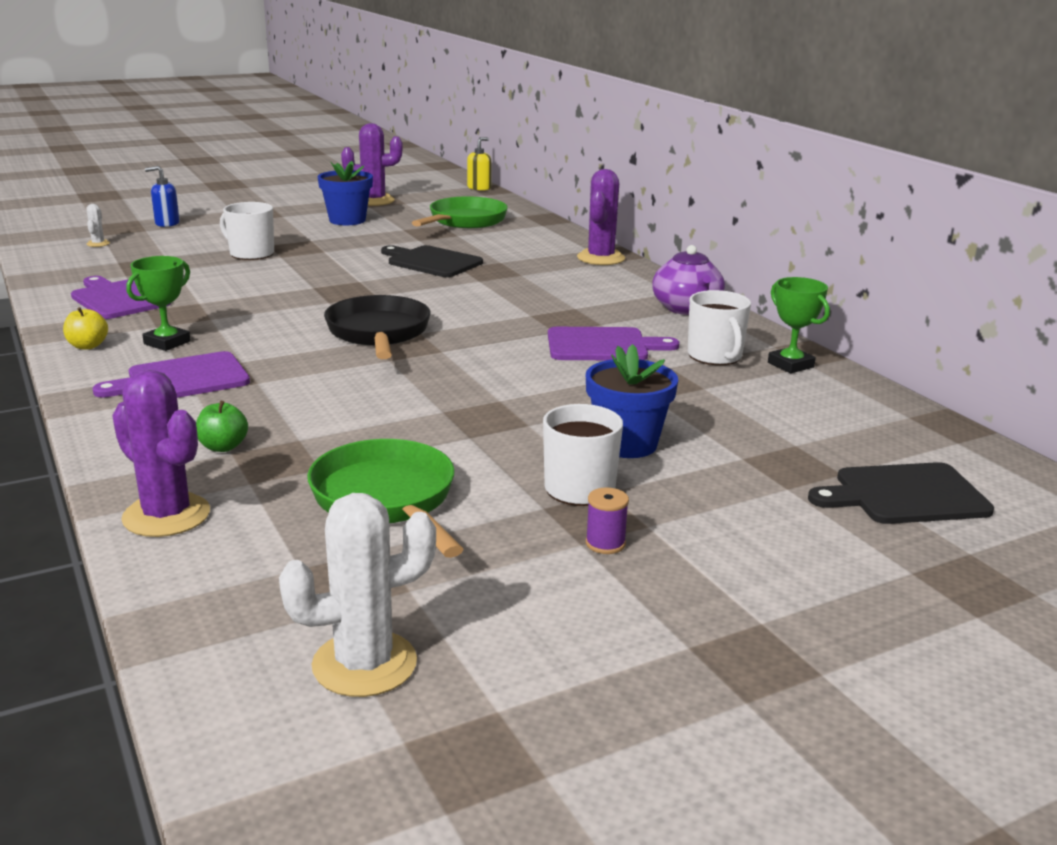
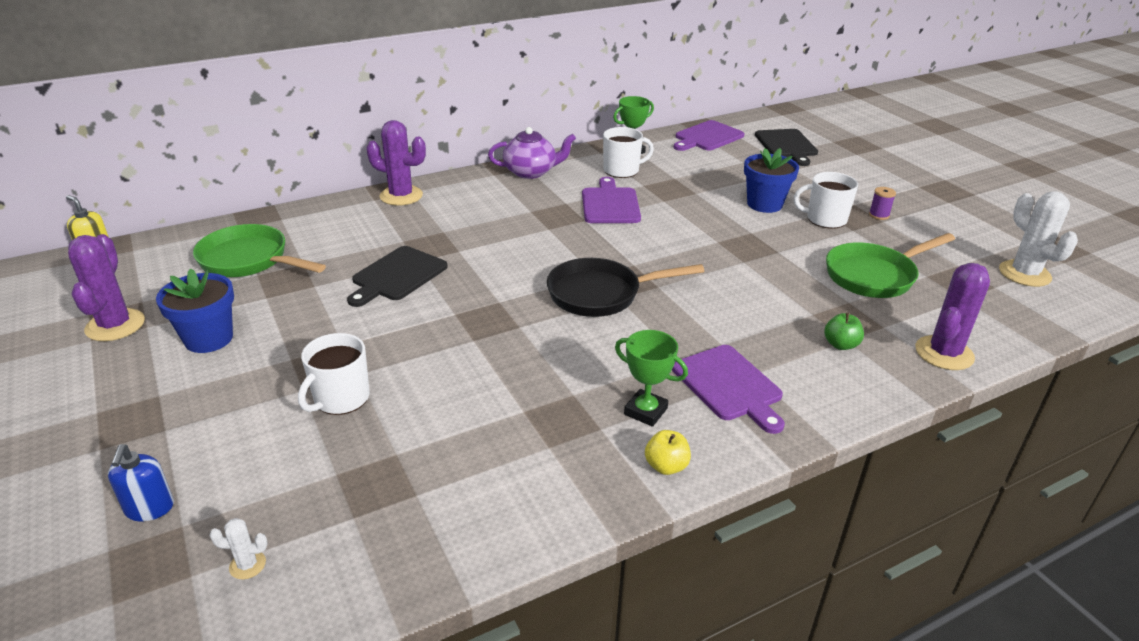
camera: 90 degrees left, 10 degrees up
purple cutting board [71,276,171,319] -> purple cutting board moved to [674,120,745,151]

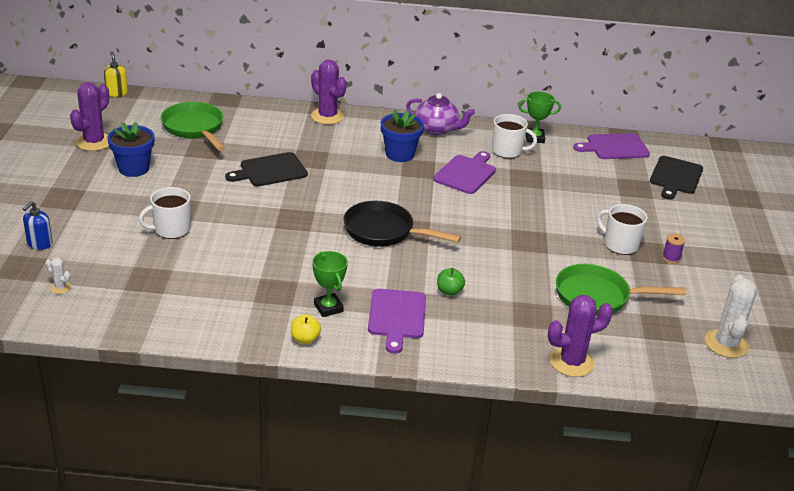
camera: 30 degrees right, 0 degrees up
blue flower pot [744,148,799,213] -> blue flower pot moved to [381,110,424,162]
green apple [824,313,864,350] -> green apple moved to [437,268,465,296]

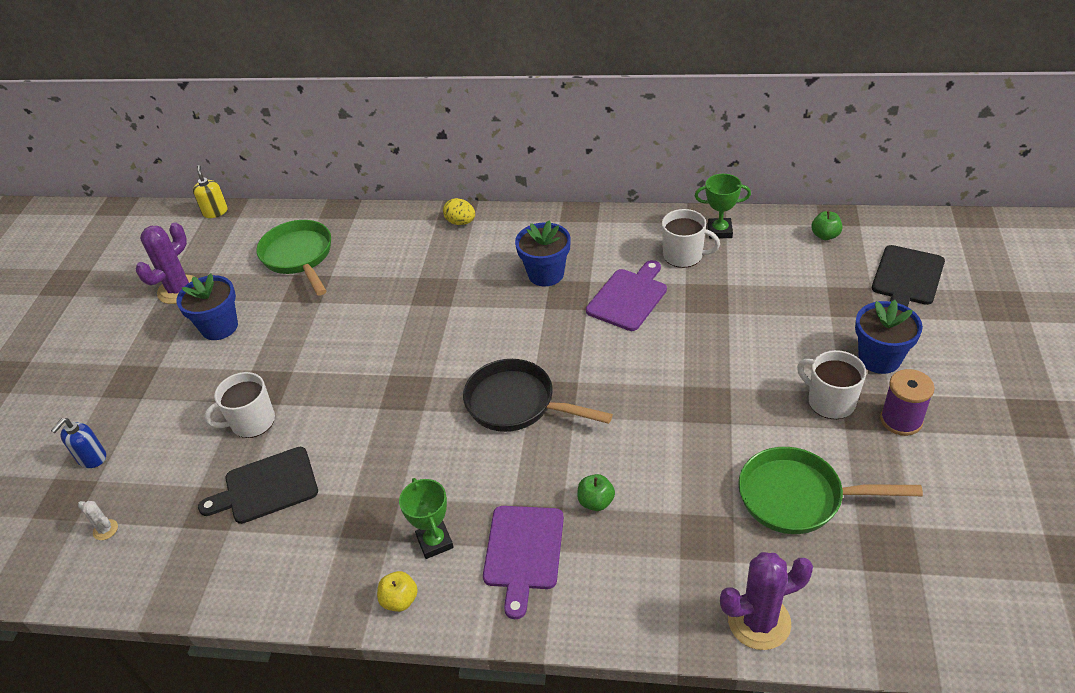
camera: 10 degrees right, 10 degrees up
black cutting board [225,152,308,186] -> black cutting board moved to [198,447,318,524]
purple cactus [311,60,347,124] -> yellow egg [443,198,475,225]
purple teapot [406,93,475,135] -> none
purple cutting board [573,133,650,159] -> green apple [811,211,842,240]
purple spool [662,234,685,264] -> purple spool [880,369,935,436], size x1.66
white cactus [705,275,757,358] -> none
none -> blue flower pot [855,300,923,374]

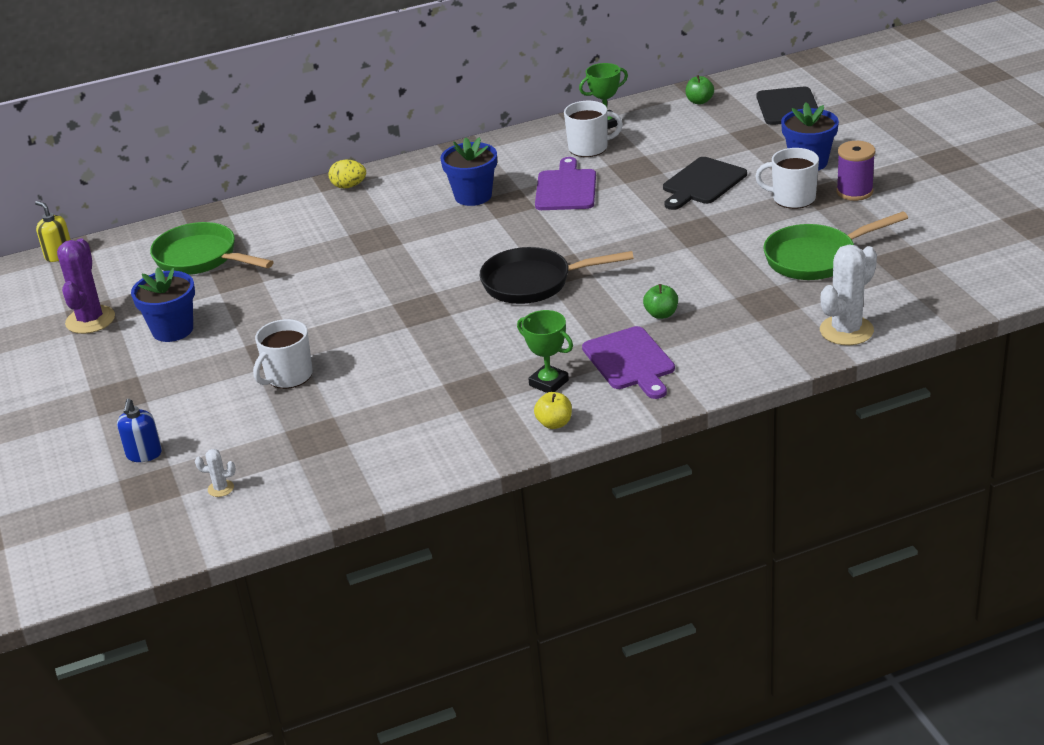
camera: 30 degrees left, 10 degrees down
black cutting board [198,447,318,524] -> black cutting board moved to [663,157,747,210]
purple cactus [720,552,813,650] -> white cactus [820,244,877,345]

